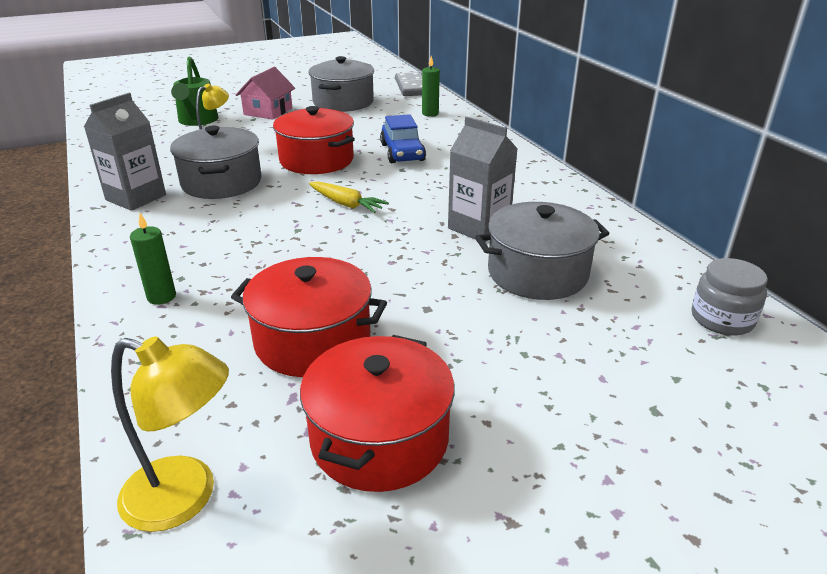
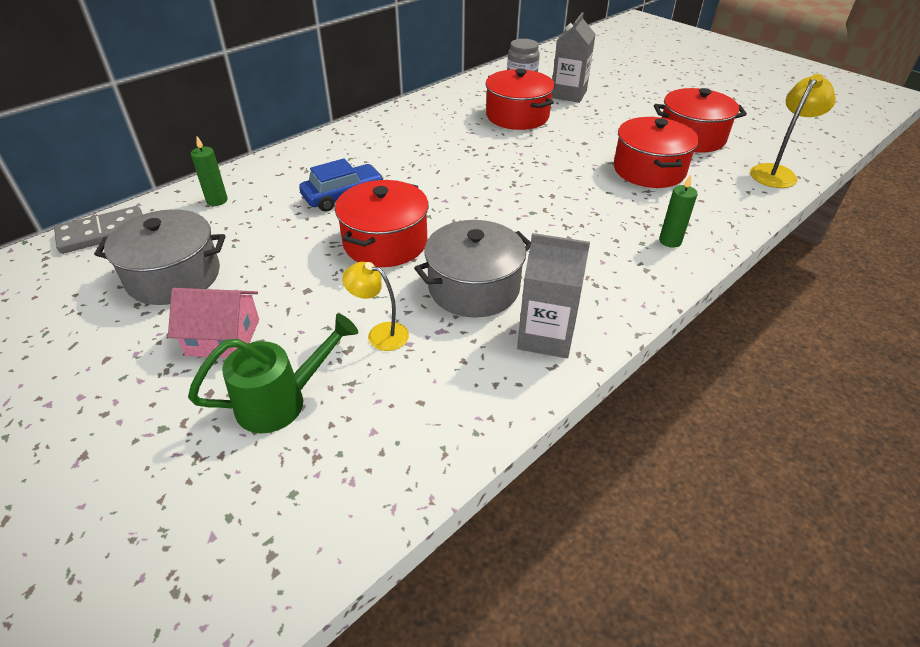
camera: 110 degrees left, 10 degrees up
yellow lamp [111,336,229,532] -> yellow lamp turned 45 degrees clockwise [750,74,836,188]
yellow carrot [309,181,389,213] -> none
grey carton [448,116,518,242] -> grey carton moved to [552,12,596,103]
grey pot [475,202,610,300] -> red pot [485,68,555,130]

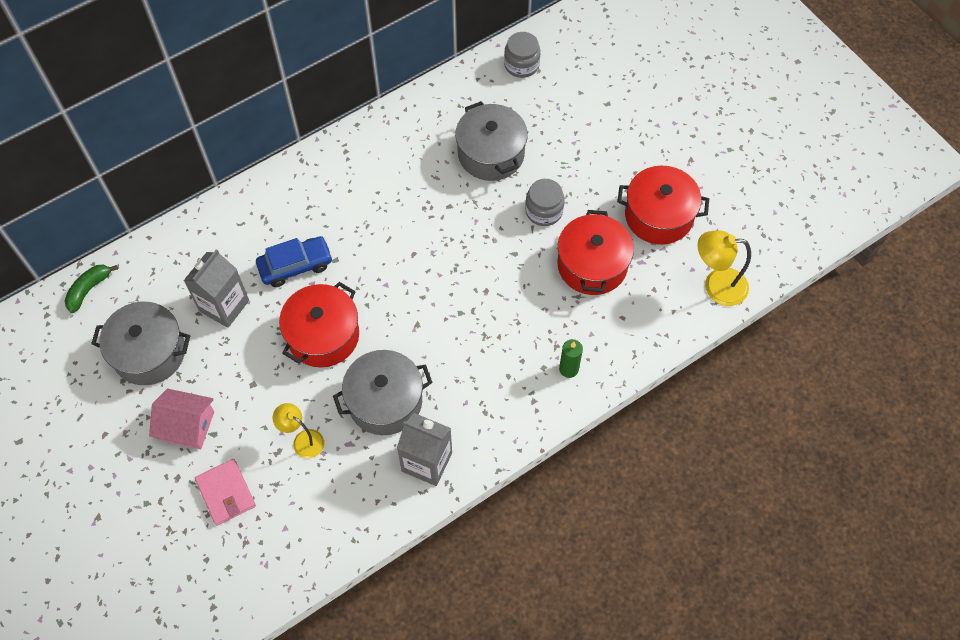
camera: 10 degrees right, 20 degrees up
grey domino [54,206,142,254] -> green banana [65,265,118,313]
green watering can [188,314,358,433] -> pink wallet [195,459,256,526]
green candle [191,136,228,206] -> none
red pot [485,68,555,130] -> grey pot [455,101,528,181]
grey carton [552,12,596,103] -> grey carton moved to [183,249,249,328]
yellow lamp [750,74,836,188] -> yellow lamp turned 135 degrees counterclockwise [698,230,751,306]
none -> grey jar [525,179,565,226]

